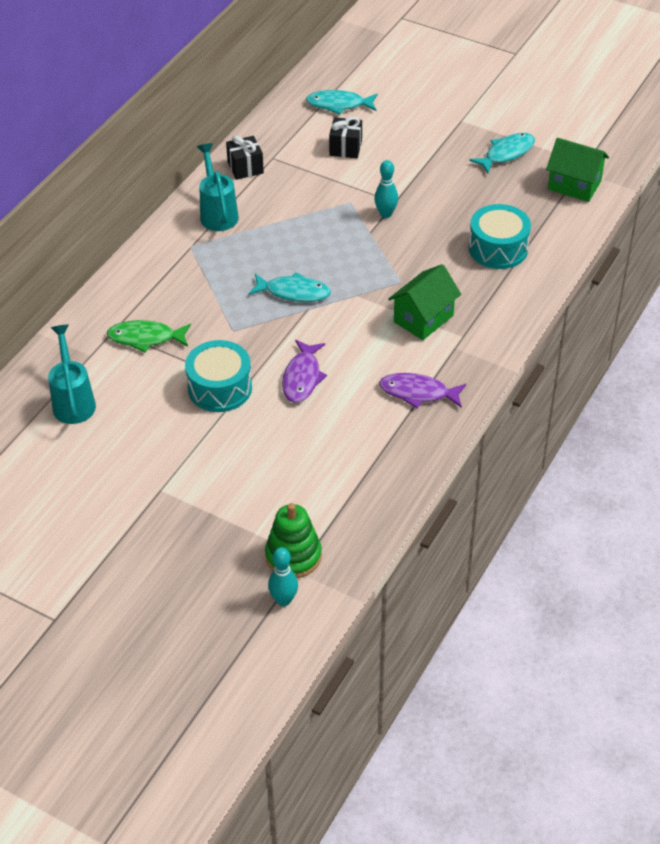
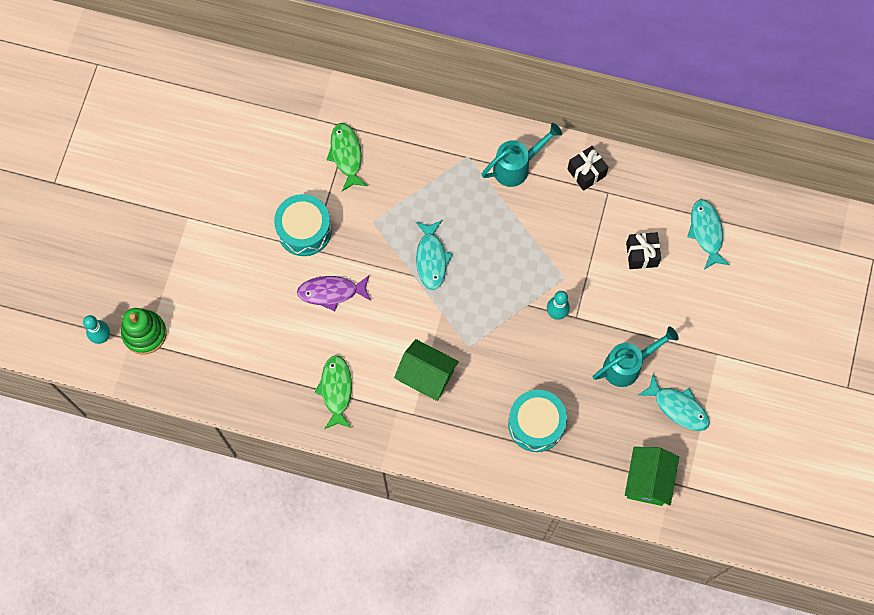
camera: 75 degrees right, 25 degrees up
turquoise watering can [48,325,96,424] -> turquoise watering can moved to [593,327,679,387]
purple fish [379,373,466,408] -> green fish [314,355,352,429]

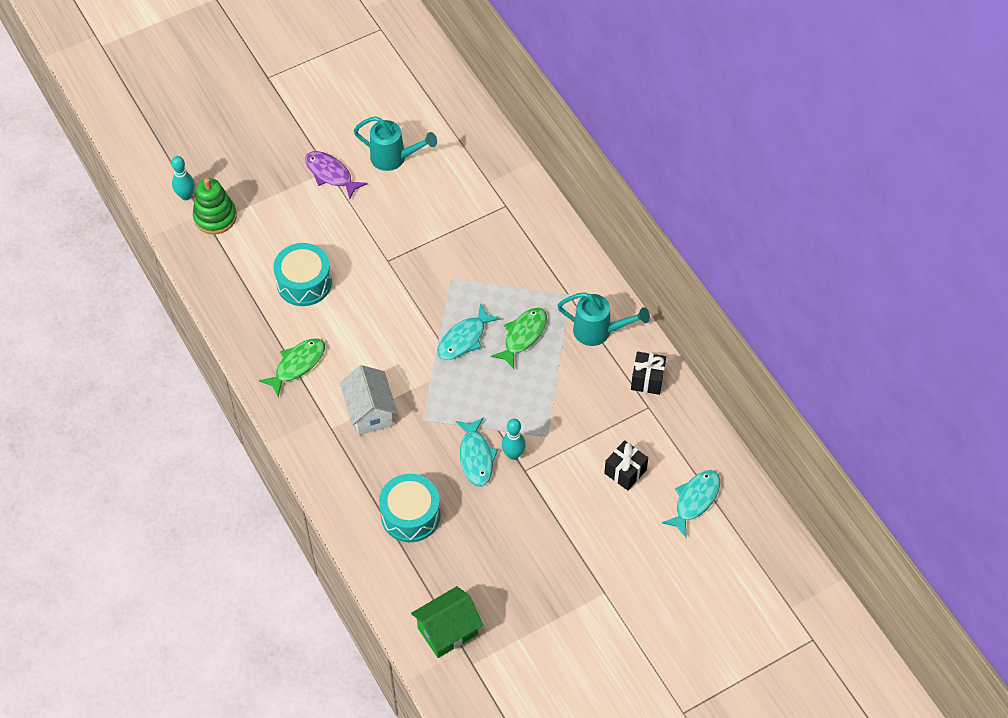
camera: 45 degrees right, 15 degrees down
turquoise drum [274,194,332,256] -> turquoise drum moved to [273,243,332,306]
purple fish [297,275,371,311] -> purple fish moved to [305,151,368,199]
green fish [327,123,367,191] -> green fish moved to [491,307,547,369]
green house [394,339,459,401] -> white house [340,365,398,435]
turquoise watering can [593,327,679,387] -> turquoise watering can moved to [354,116,437,171]
turquoise fish [638,374,710,431] -> turquoise fish moved to [456,417,498,487]

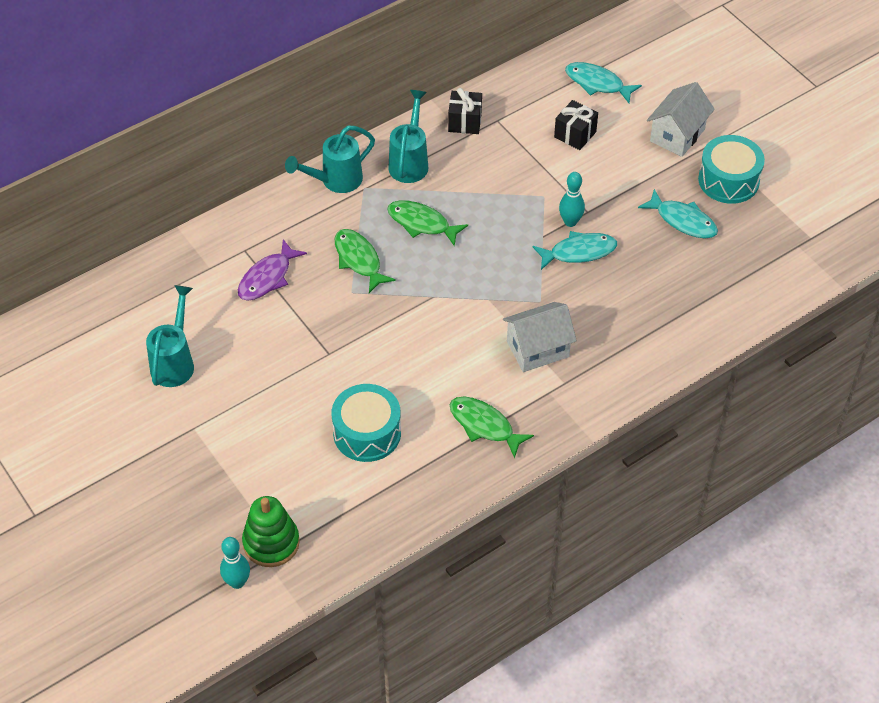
camera: 95 degrees left, 5 degrees down
purple fish [305,151,368,199] -> purple fish moved to [238,239,307,301]
turquoise drum [379,474,441,542] -> turquoise drum moved to [698,135,765,204]
green house [411,586,483,658] -> none
turquoise fish [437,304,501,360] -> turquoise fish moved to [638,189,718,238]
none -> turquoise watering can [285,126,375,193]
none -> green fish [335,229,396,293]
none -> white house [647,82,715,157]

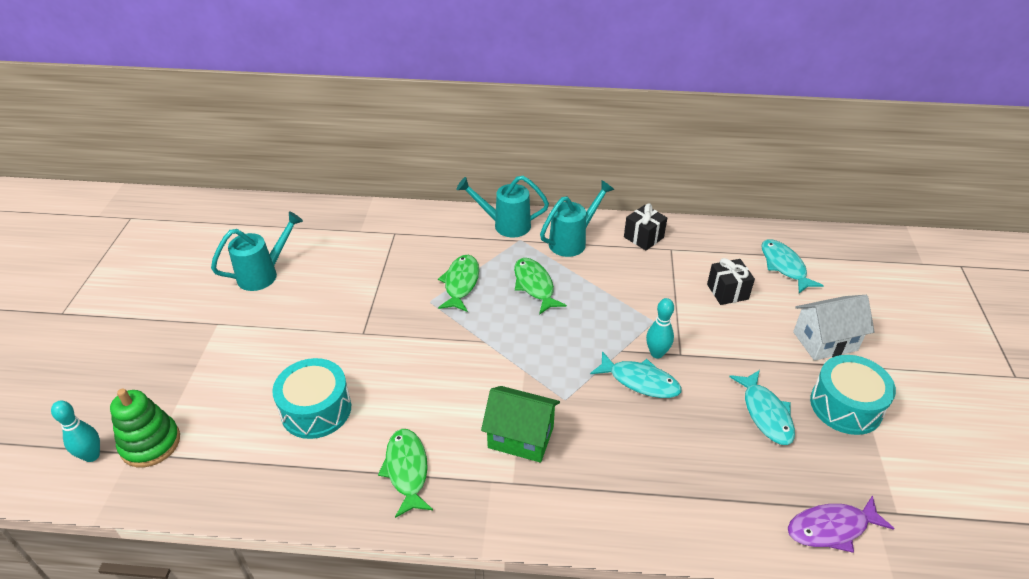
camera: 40 degrees right, 10 degrees down
purple fish [238,239,307,301] -> purple fish moved to [788,495,895,553]
white house [503,302,577,372] -> green house [481,386,560,463]

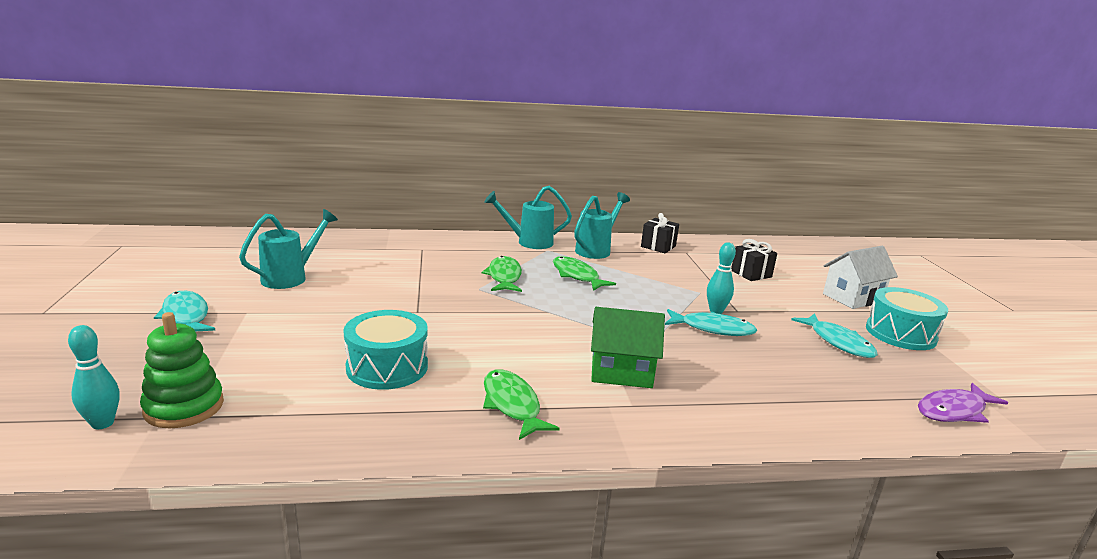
camera: 15 degrees left, 20 degrees down
turquoise fish [761,239,824,293] -> turquoise fish moved to [154,291,215,331]

